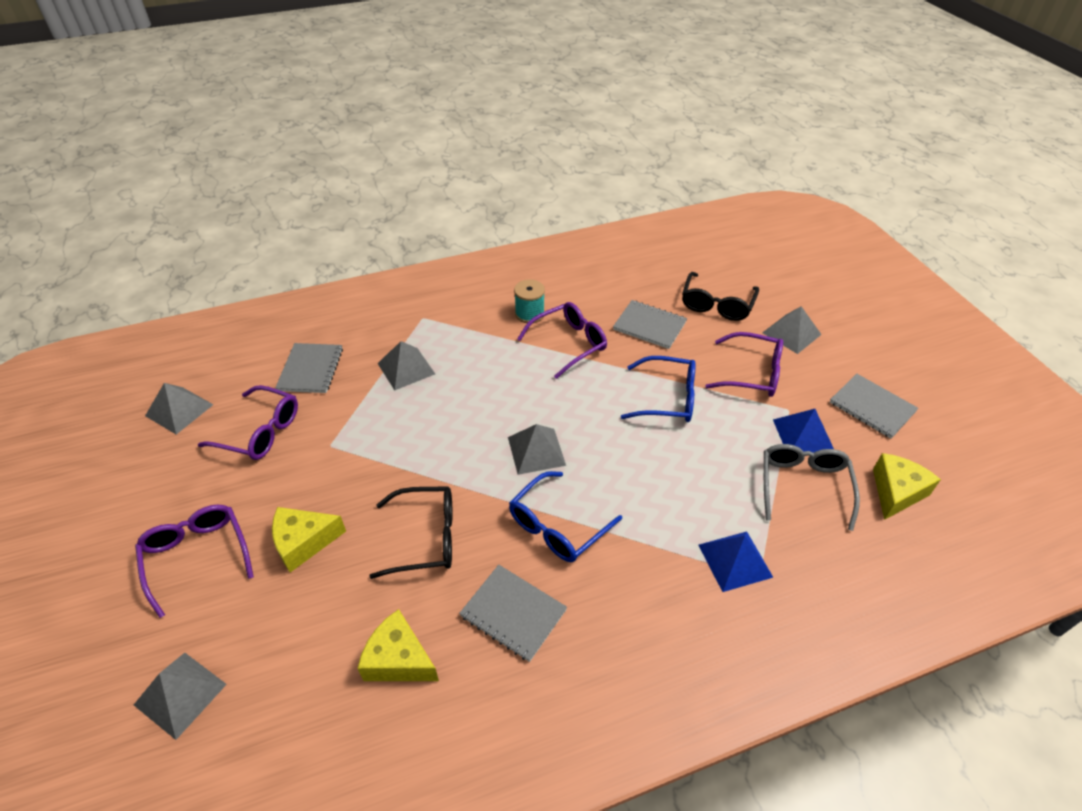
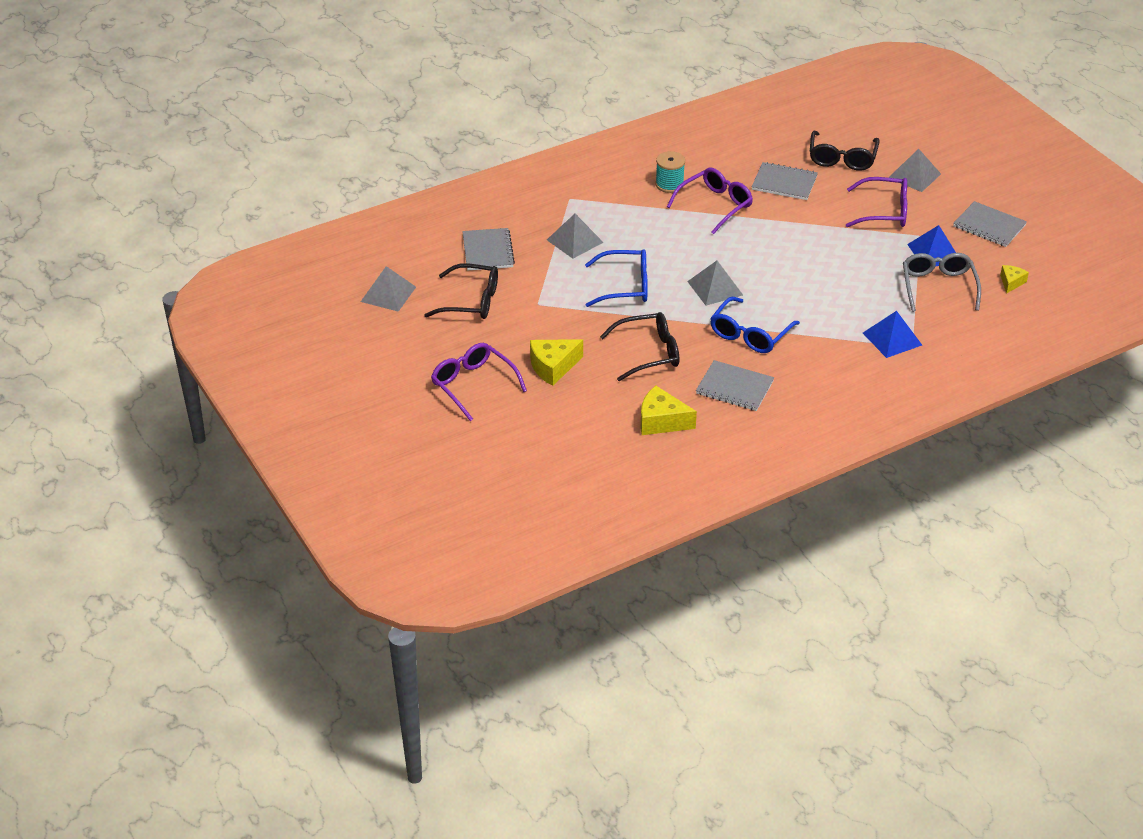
camera: 10 degrees left, 5 degrees down
grey pyramid [134,653,227,740] -> none
purple glasses [198,385,298,460] -> black glasses [425,263,498,319]
blue glasses [621,356,696,422] -> blue glasses moved to [585,249,648,307]
yellow cheese [873,453,941,520] -> yellow cheese [1000,265,1029,294], size x0.58

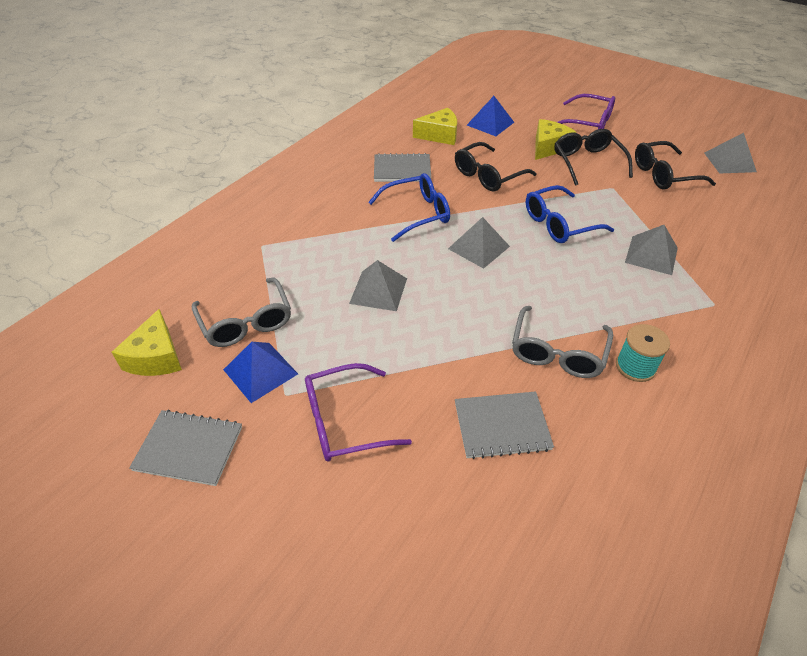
camera: 155 degrees right, 5 degrees up
grey notebook [462,228,515,270] -> none
purple glasses [667,168,753,234] -> grey glasses [512,306,613,378]
blue glasses [710,297,800,353] -> blue glasses turned 60 degrees clockwise [368,173,450,242]
black glasses [810,131,880,171] -> black glasses moved to [555,129,633,186]
blue pyramid [863,311,922,358] -> blue pyramid moved to [467,96,514,136]
grey pyramid [888,149,941,192] -> grey pyramid moved to [349,260,407,311]
yellow cheese [1000,265,1029,294] -> yellow cheese [112,309,182,376], size x1.72

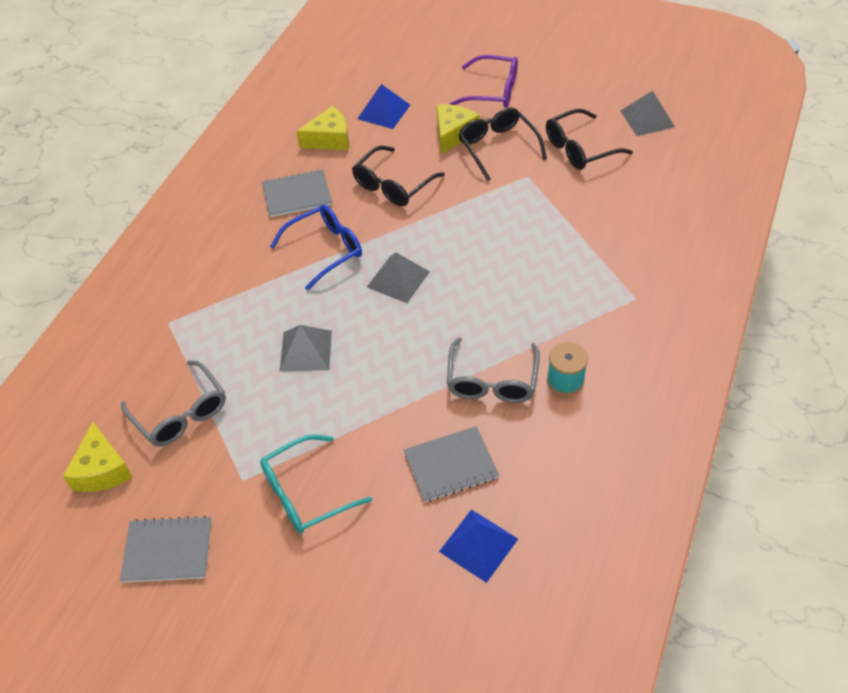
camera: 10 degrees left, 5 degrees up
blue pyramid [223,342,298,403] -> blue pyramid moved to [439,509,518,583]
purple glasses [305,363,412,461] -> turquoise glasses [260,434,372,534]
blue glasses [526,185,614,243] -> none
grey pyramid [625,225,678,275] -> none

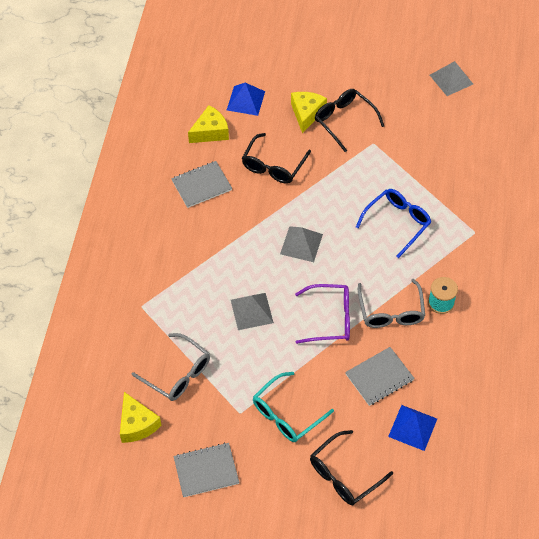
camera: 15 degrees left, 5 degrees up
blue glasses [270,204,362,291] -> blue glasses moved to [356,189,431,258]
purple glasses [450,55,518,108] -> purple glasses moved to [295,284,350,344]
black glasses [546,109,633,170] -> black glasses moved to [310,430,393,505]

